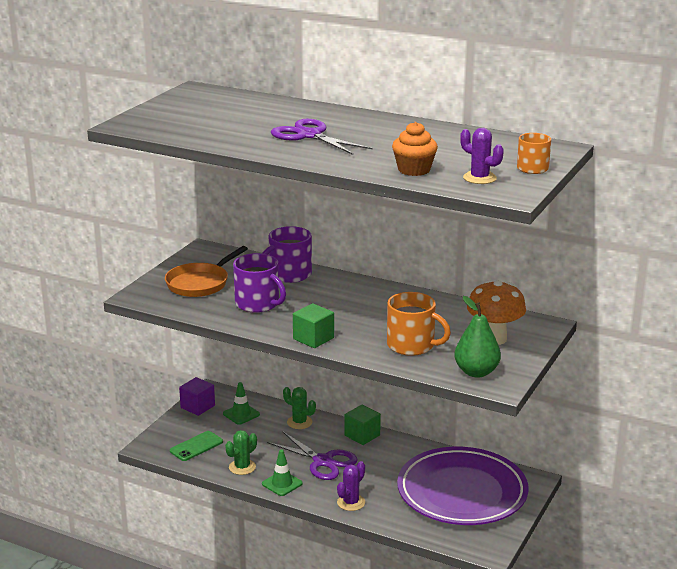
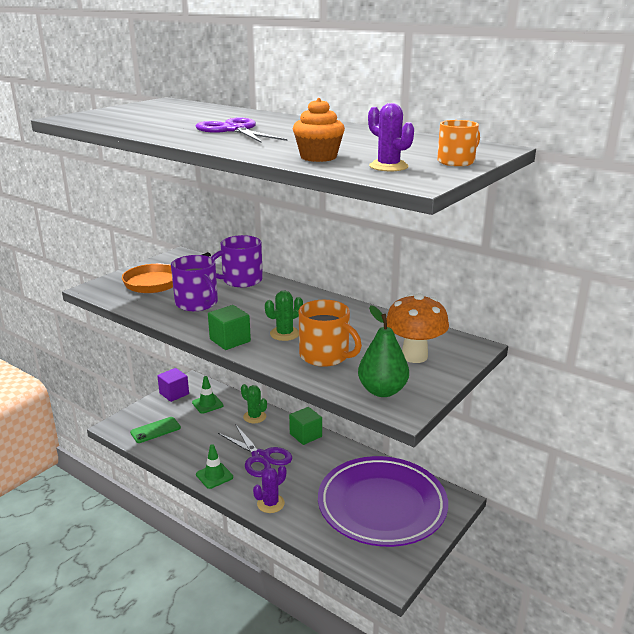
camera: 10 degrees right, 0 degrees up
green cactus [225,430,257,475] -> green cactus moved to [265,290,303,341]

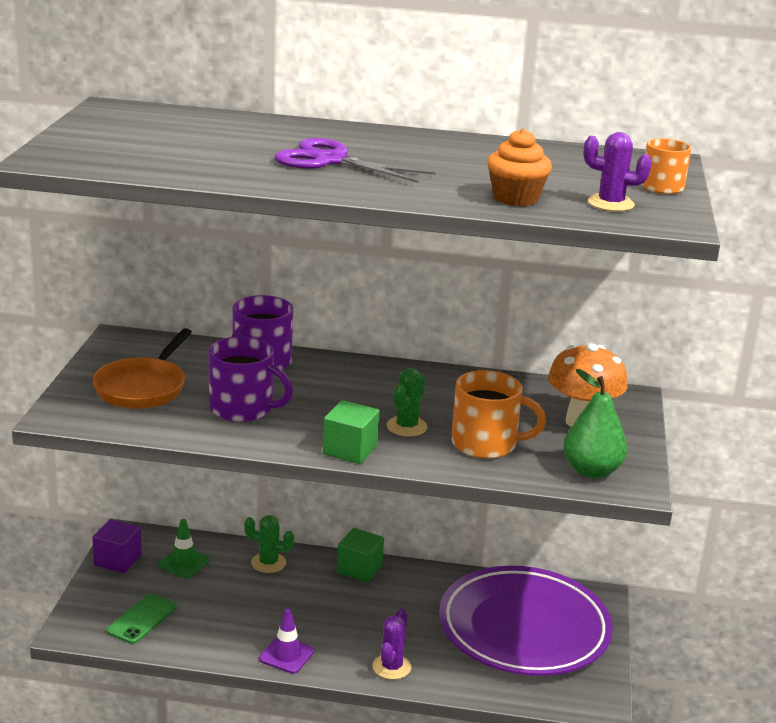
camera: 30 degrees left, 0 degrees up
green traffic cone [196,444,233,489] -> purple traffic cone [259,609,314,674]
purple scissors [218,424,292,477] -> none

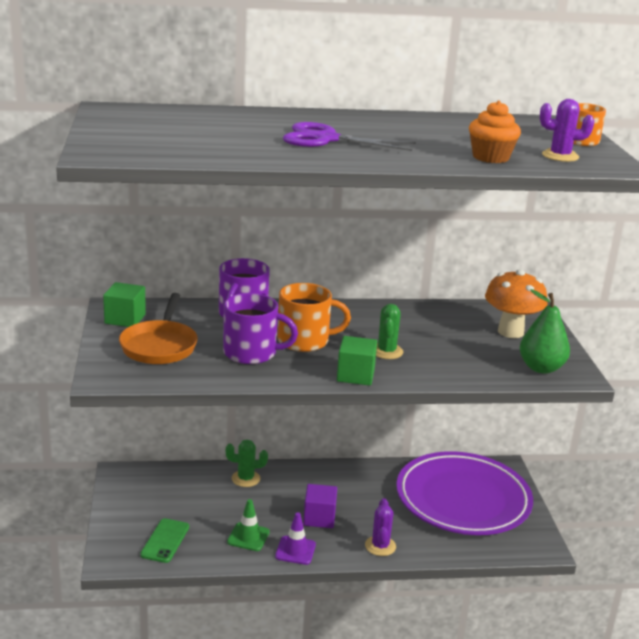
camera: 15 degrees left, 0 degrees up
purple cube [92,519,142,573] -> purple cube moved to [303,484,337,528]
green traffic cone [158,519,210,578] -> green traffic cone moved to [227,499,270,551]
green cube [337,528,384,583] -> green cube moved to [103,282,146,327]
orange mug [451,370,546,459] -> orange mug moved to [277,283,351,352]

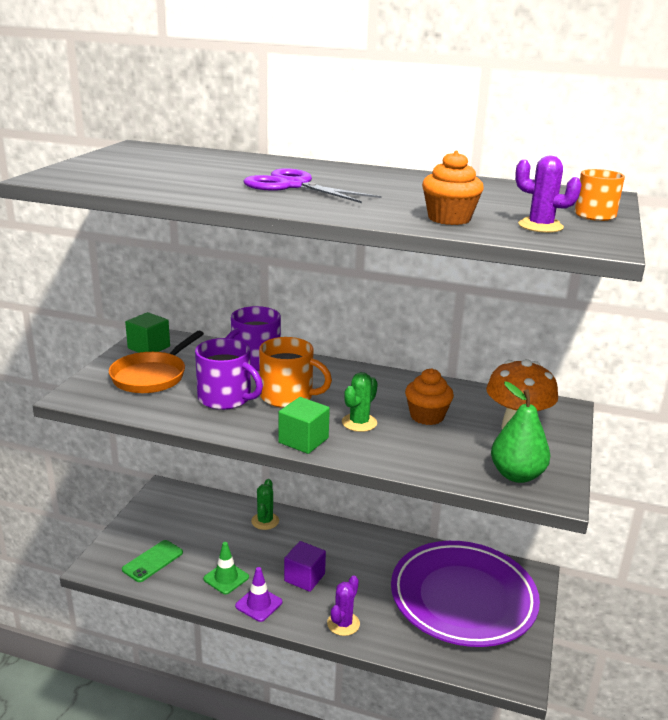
camera: 25 degrees right, 0 degrees up
green cactus [226,440,268,487] -> green cactus turned 75 degrees clockwise [251,479,279,530]
none -> orange cupcake [405,369,454,425]

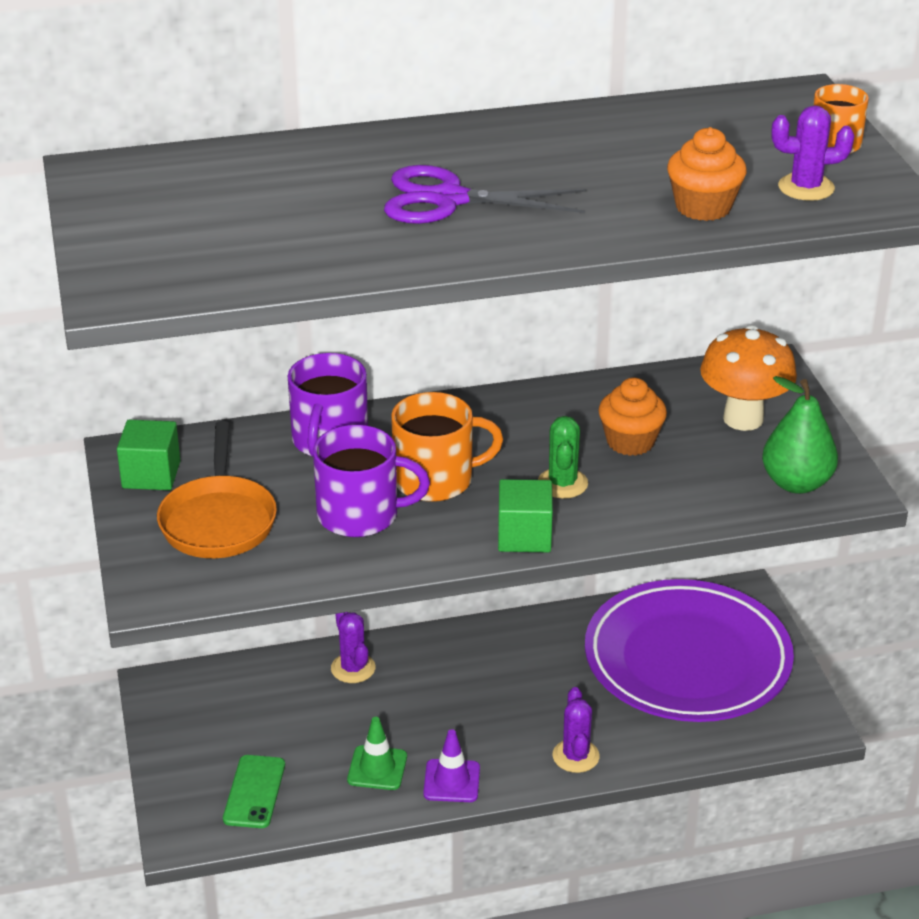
camera: 30 degrees left, 10 degrees up
green cactus [251,479,279,530] -> purple cactus [331,612,375,683]
purple cube [284,541,326,592] -> none

